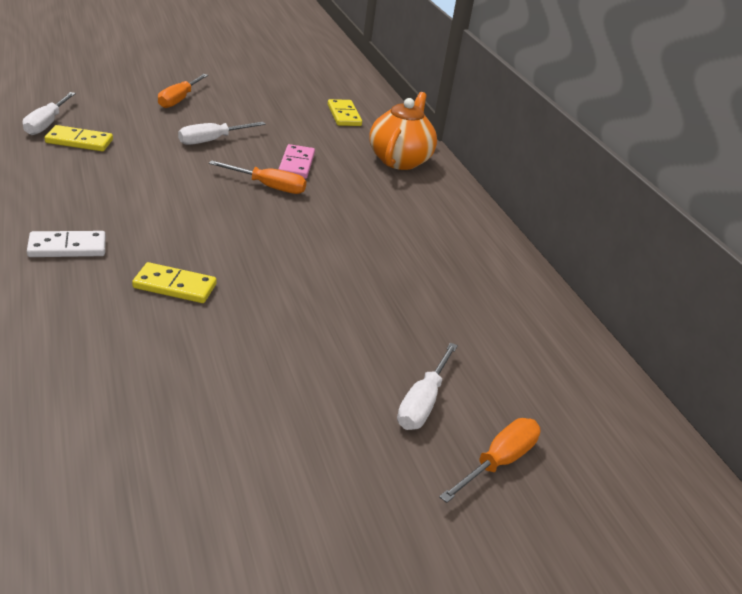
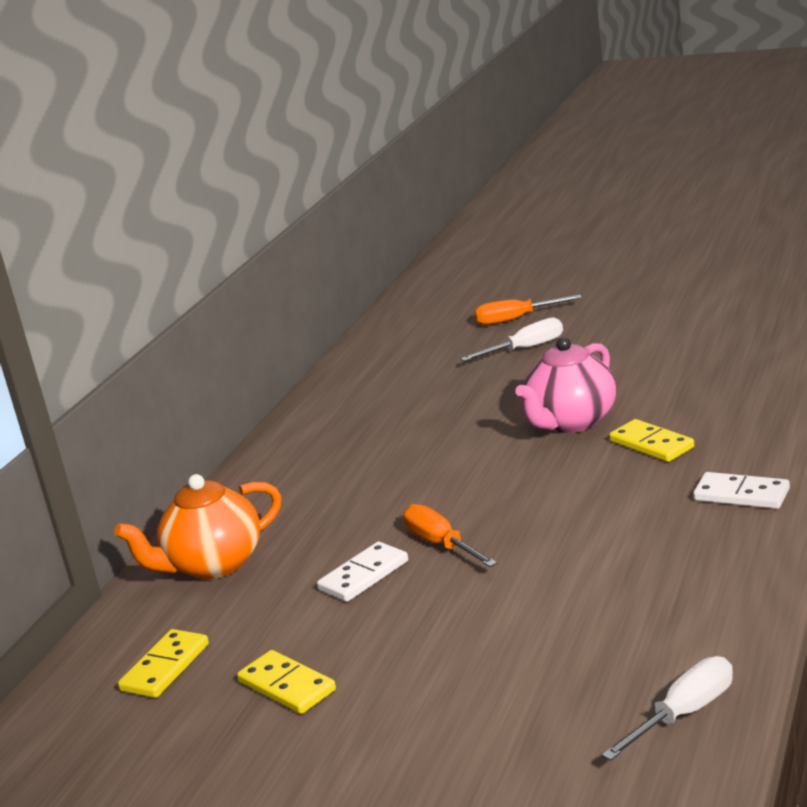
camera: 130 degrees left, 10 degrees down
yellow domino [45,125,113,151] -> yellow domino moved to [237,650,336,714]
orange screwdriver [158,74,208,108] -> none
white screwdriver [178,122,266,145] -> none
pink domino [278,144,315,179] -> white domino [317,542,408,602]
none -> pink teapot [516,337,616,433]

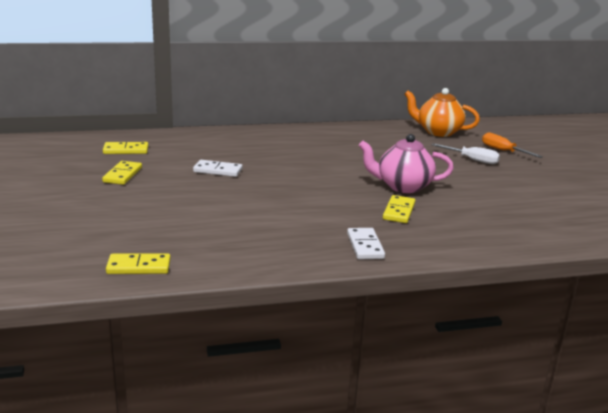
camera: 50 degrees right, 0 degrees up
orange teapot [114,474,282,579] -> orange teapot moved to [404,88,480,137]
orange screwdriver [403,504,497,567] -> none
white screwdriver [602,656,733,761] -> yellow domino [106,253,171,274]

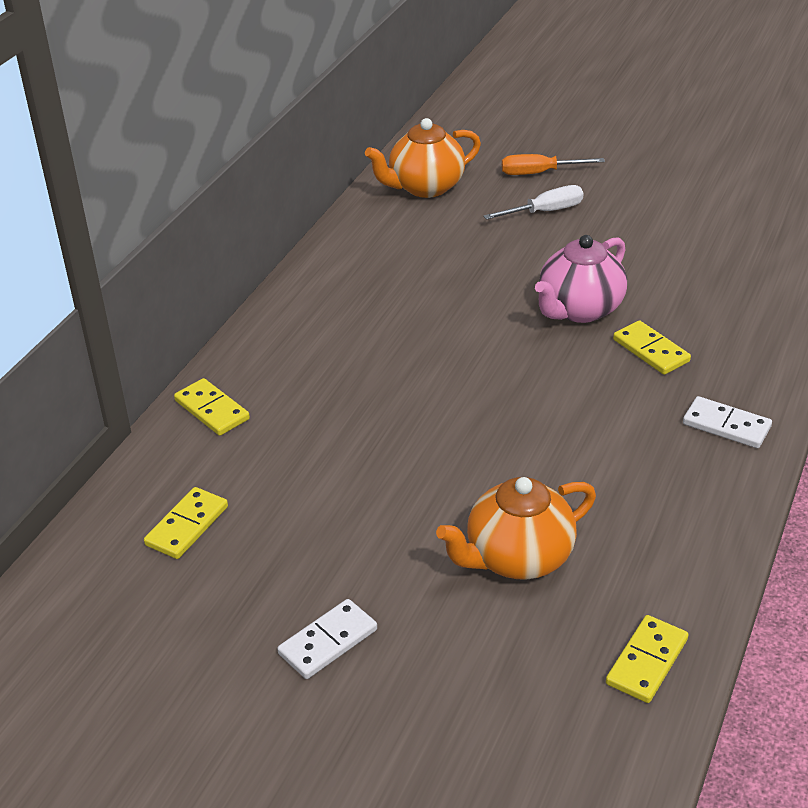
camera: 50 degrees left, 15 degrees up
yellow domino [102,161,142,185] -> yellow domino moved to [174,378,250,436]
white domino [193,160,242,177] -> white domino moved to [277,599,377,679]
none -> orange teapot [436,477,596,580]

